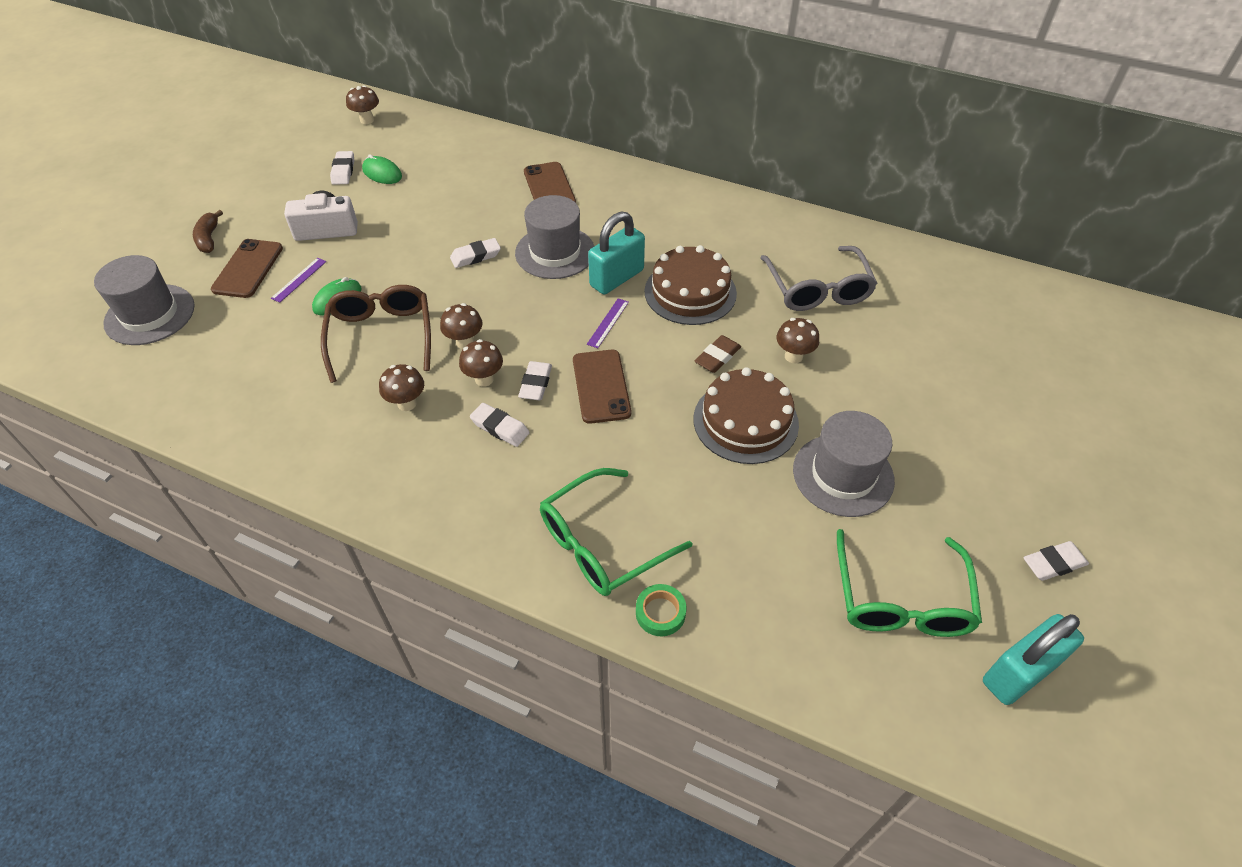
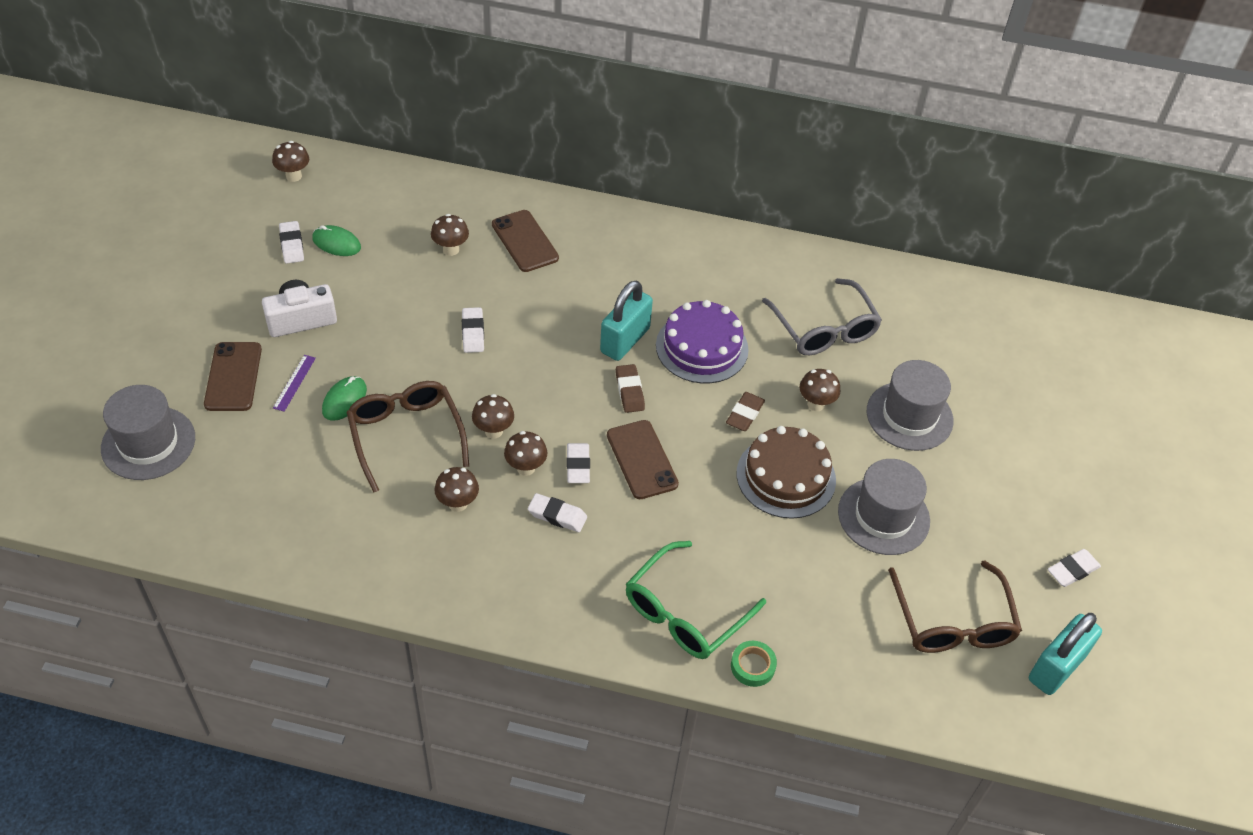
camera: 15 degrees left, 0 degrees up
brown banana [193,210,223,253] -> none
white eraser [450,238,501,268] -> white eraser turned 60 degrees counterclockwise [462,307,484,353]
grey hat [515,195,594,279] -> grey hat moved to [867,360,954,451]
purple ruler [587,298,629,348] -> brown eraser [616,364,645,413]
brown cake [644,245,737,325] -> purple cake [656,300,749,383]
green glasses [837,529,982,637] -> brown glasses [888,561,1022,653]
none -> brown mushroom [431,214,469,256]

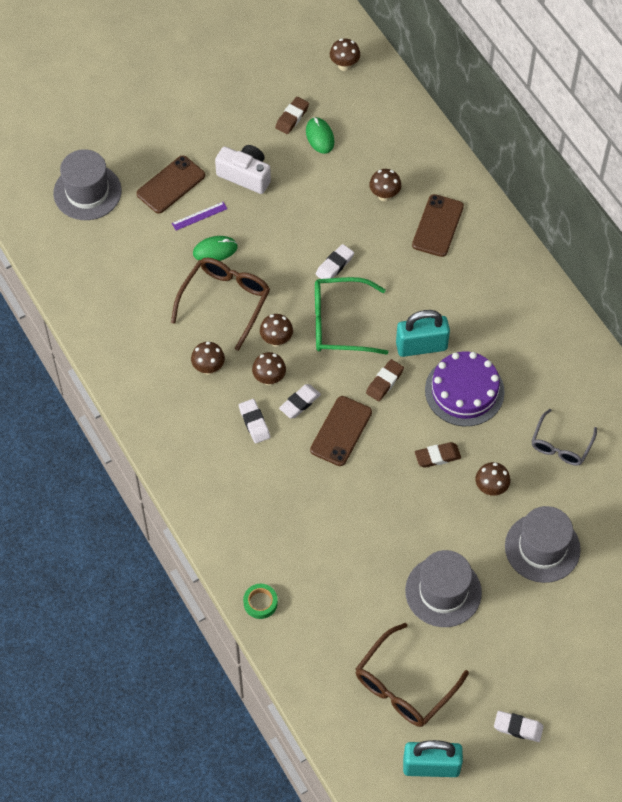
camera: 50 degrees right, 10 degrees up
white eraser [279,221,304,264] -> brown eraser [275,97,309,134]
green glasses [626,541,766,659] -> green glasses moved to [315,277,389,355]
brown cake [737,426,836,519] -> none
grey glasses [762,278,882,355] -> grey glasses [532,409,597,466], size x0.67

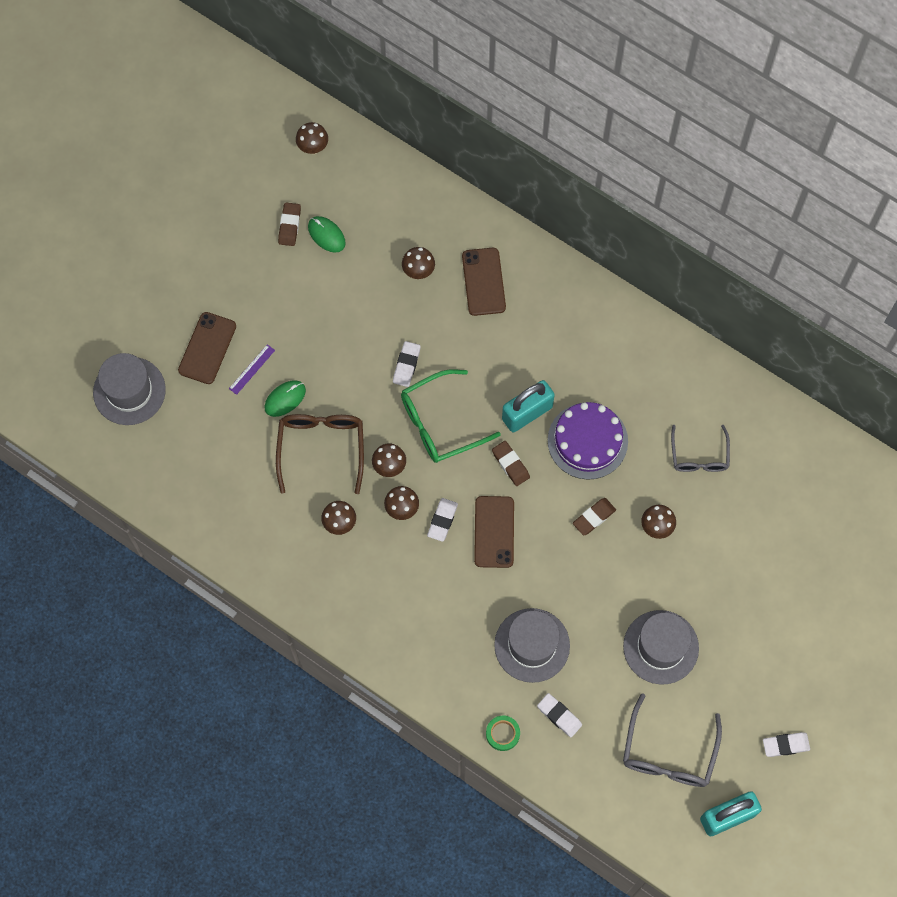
camera: 25 degrees left, 10 degrees up
white camera [215,145,271,194] -> none
white eraser [239,399,270,443] -> white eraser moved to [537,693,582,737]
brown glasses [356,623,469,727] -> grey glasses [623,693,722,787]
brown eraser [366,359,404,401] -> brown eraser turned 45 degrees counterclockwise [492,441,530,486]
grey hat [505,506,581,583] -> grey hat moved to [494,608,570,683]

